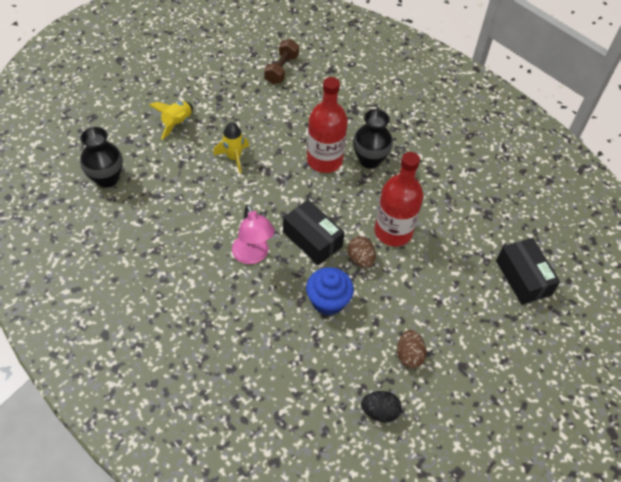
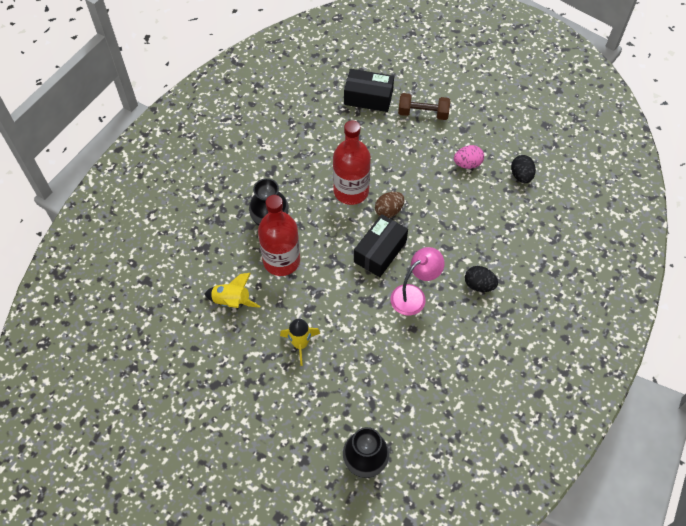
camera: 100 degrees left, 5 degrees up
yellow rocket [149,101,193,140] -> yellow rocket moved to [205,273,260,308]
brown dumbbell [264,39,299,84] -> brown dumbbell moved to [398,93,450,120]
blue cupcake [306,267,354,316] -> none
brown egg [397,330,426,368] -> pink egg [454,145,484,169]
black box [496,238,560,305] -> black box turned 45 degrees clockwise [344,69,394,112]
none -> black egg [465,266,498,292]

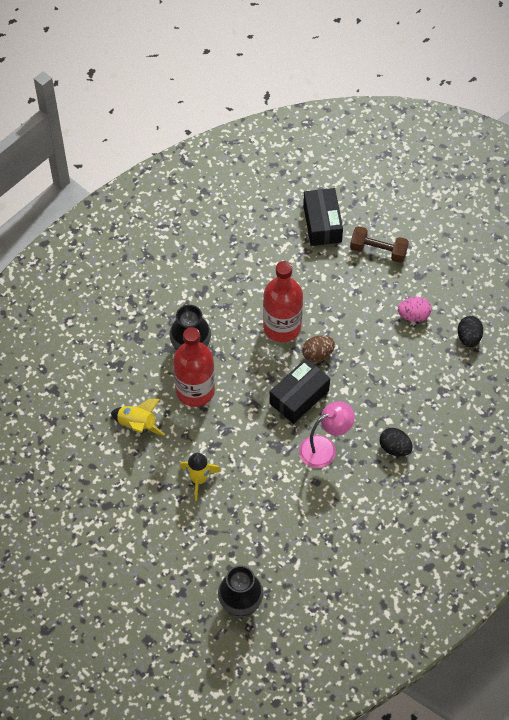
camera: 10 degrees right, 0 degrees up
black box [344,69,394,112] -> black box turned 60 degrees clockwise [303,188,343,246]

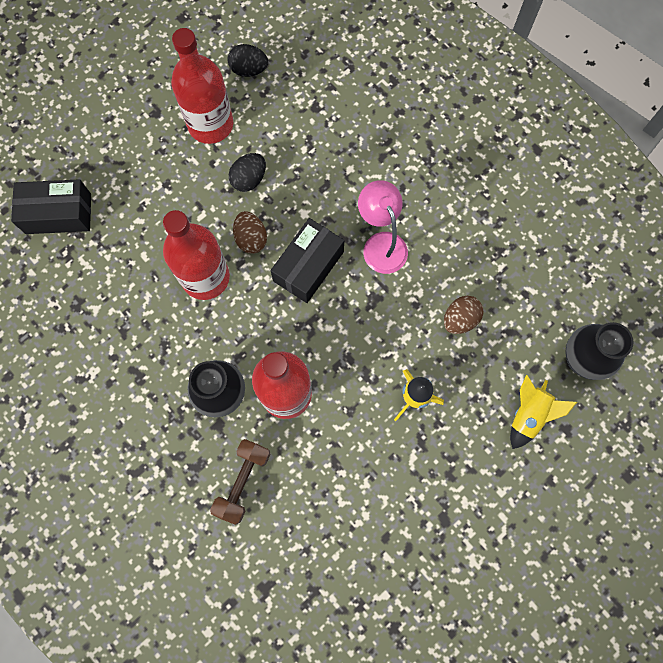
camera: 85 degrees left, 15 degrees up
yellow rocket [111,399,165,436] -> yellow rocket moved to [510,375,577,449]
black box [270,358,330,424] -> black box turned 75 degrees clockwise [270,218,344,303]
brown dumbbell [350,226,409,263] -> brown dumbbell moved to [210,439,270,525]
black egg [379,428,413,456] -> black egg moved to [229,153,266,192]
pink egg [398,297,431,322] -> red bottle [171,28,233,144]
none -> brown egg [444,296,483,334]

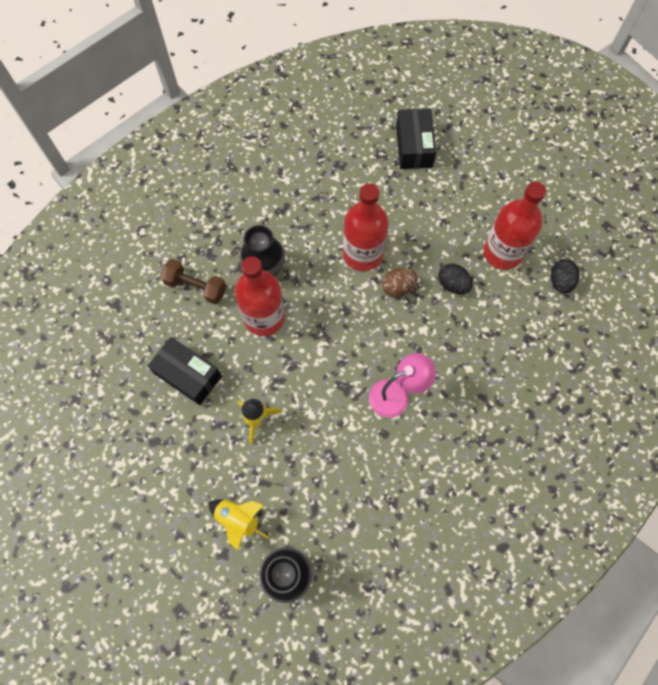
camera: 90 degrees right, 5 degrees down
black box [270,218,344,303] -> black box moved to [148,337,222,405]
brown egg [444,296,483,334] -> none

